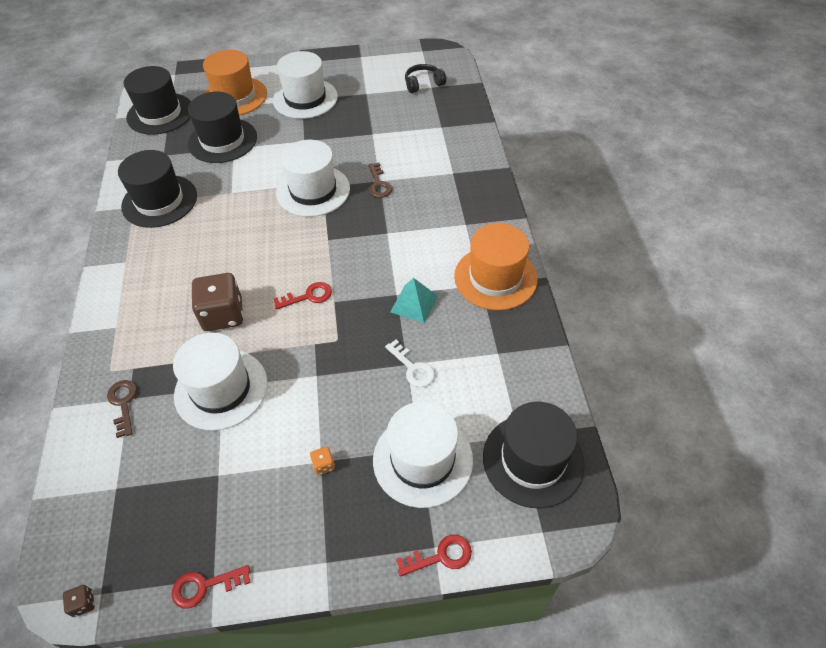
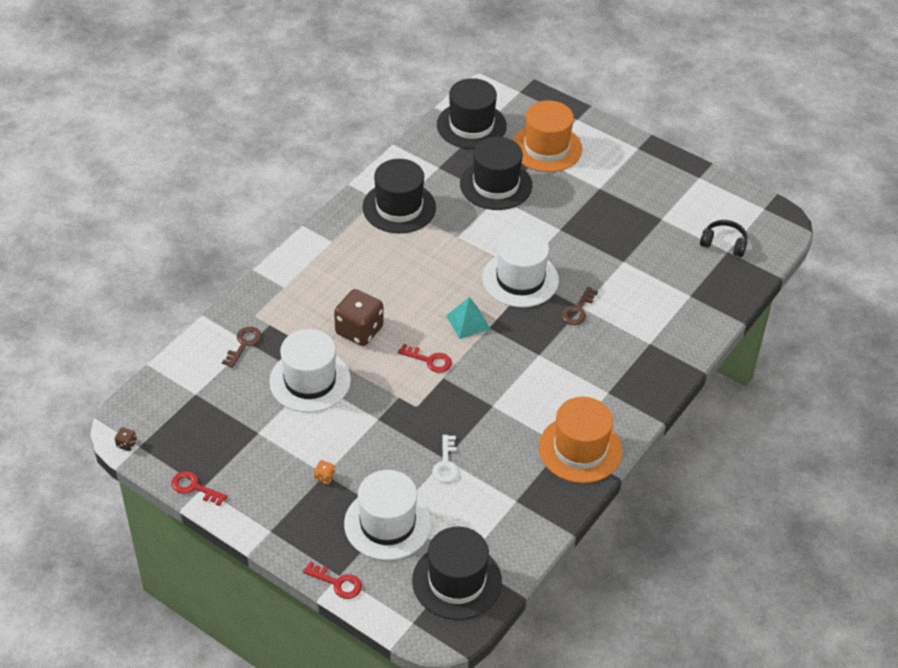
camera: 40 degrees right, 5 degrees down
white hat [273,51,338,119] -> none
turquoise pyramid [390,278,438,323] -> turquoise pyramid moved to [446,297,490,339]

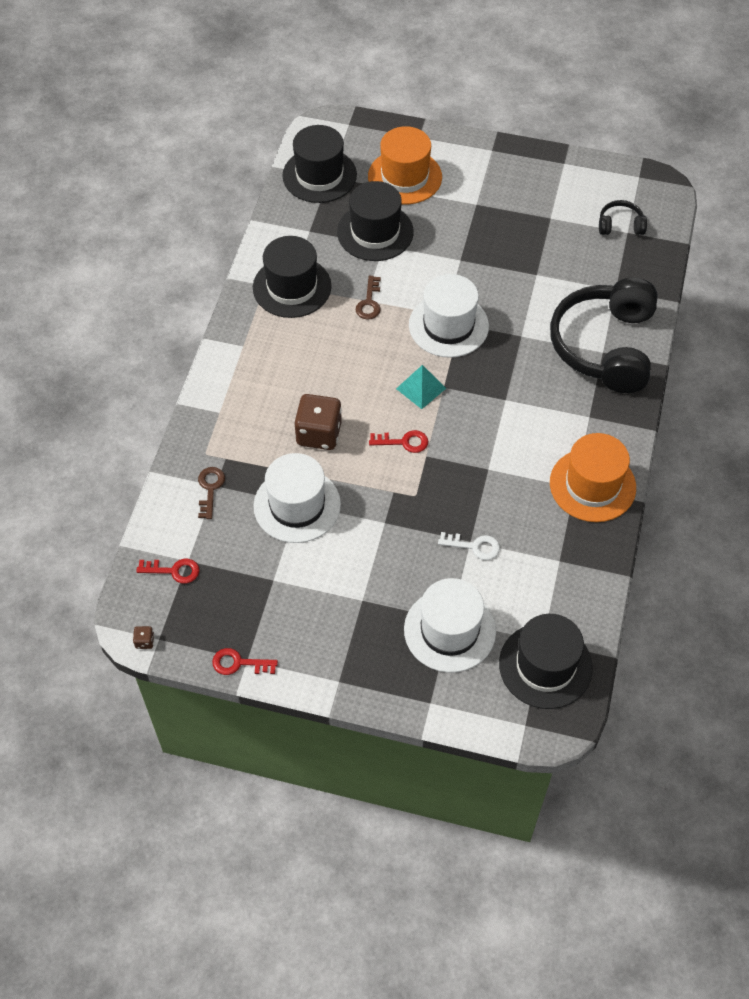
camera: 20 degrees left, 10 degrees up
red key [303,561,362,599] -> red key moved to [136,559,199,584]
orange dice [314,460,335,485] -> none
white key [432,435,459,483] -> white key turned 60 degrees counterclockwise [438,532,500,560]
brown key [561,287,598,325] -> brown key moved to [356,276,381,320]
none -> black headphones [550,277,658,393]

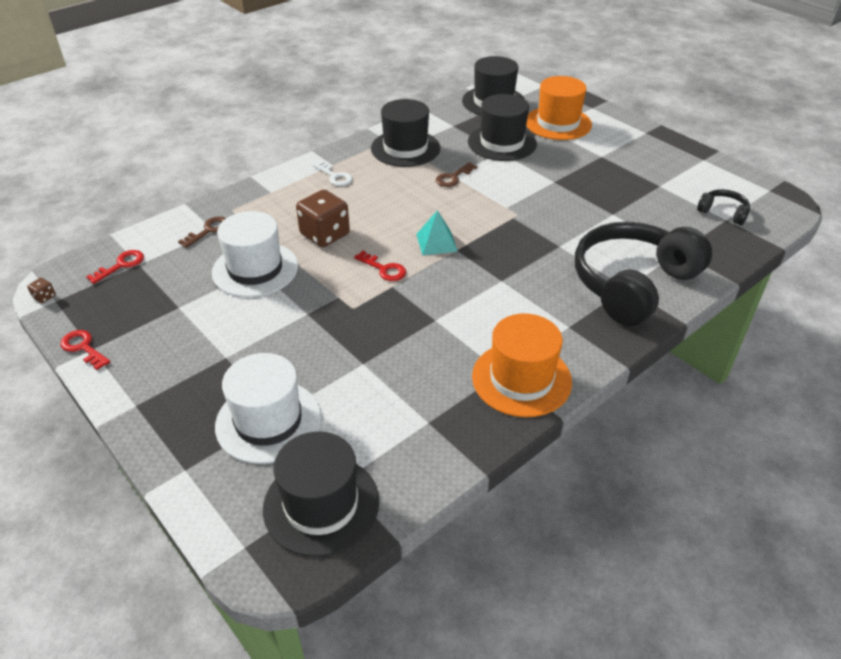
camera: 35 degrees right, 15 degrees down
red key [136,559,199,584] -> red key turned 90 degrees counterclockwise [86,250,144,284]
white hat [409,274,489,358] -> none
white key [438,532,500,560] -> white key moved to [313,161,353,186]

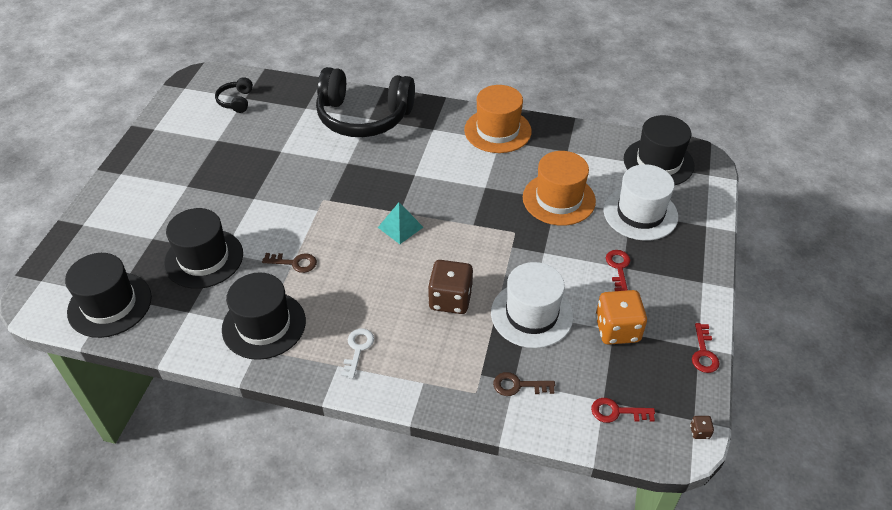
camera: 125 degrees left, 5 degrees up
red key [354,251,406,281] -> red key moved to [606,250,630,291]
orange hat [526,76,592,140] -> orange hat moved to [523,151,596,226]
none -> orange dice [596,290,647,345]

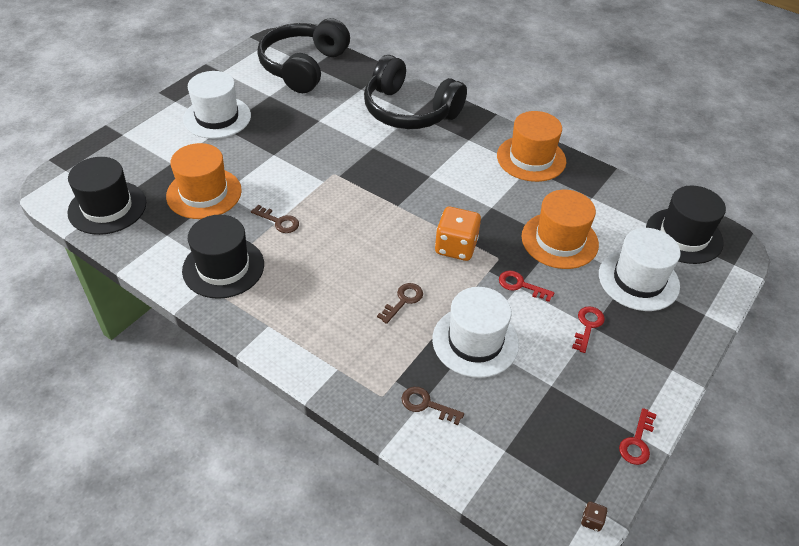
camera: 20 degrees right, 0 degrees up
black hat [164,208,243,289] -> orange hat [166,143,242,219]
black headphones [215,77,253,113] -> black headphones [257,18,350,93], size x2.36
white key [341,329,374,379] -> none
turquoise pyramid [378,202,423,244] -> none
brown dice [428,260,473,314] -> brown key [377,283,423,324]
red key [591,398,655,423] -> red key moved to [499,271,554,302]
orange dice [596,290,647,345] -> orange dice moved to [435,207,481,261]
none -> white hat [183,71,251,139]

